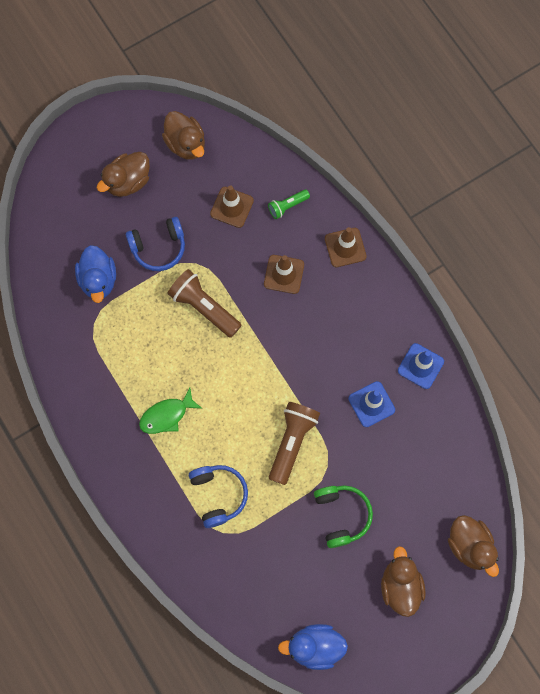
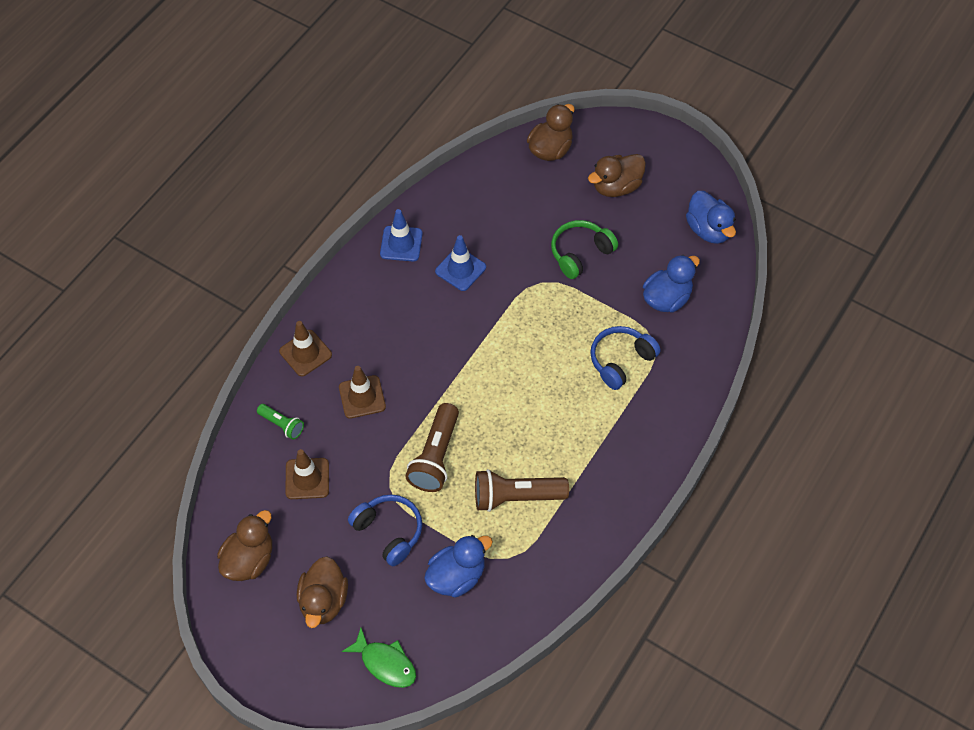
camera: 115 degrees left, 15 degrees down
brown duck [97,152,150,197] -> brown duck turned 75 degrees clockwise [297,556,348,628]
green fish [139,388,203,434] -> green fish moved to [342,628,416,688]
brown flashlight [269,402,320,485] -> brown flashlight moved to [475,469,569,512]
none -> blue duck [643,255,700,313]

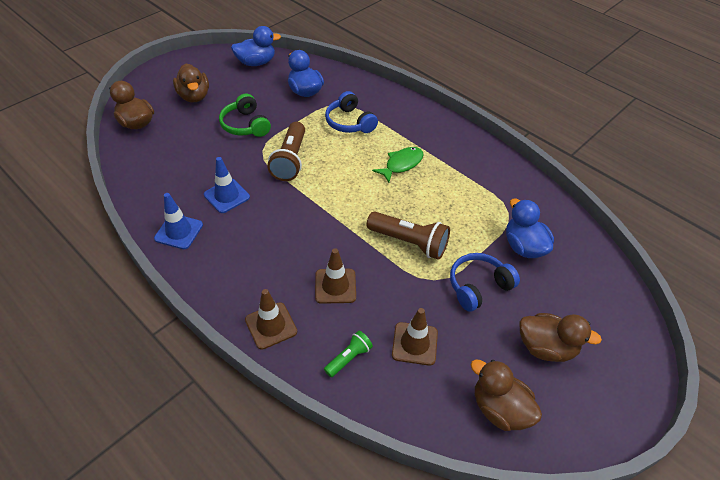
camera: 80 degrees left, 10 degrees down
green fish [342,628,416,688] -> green fish moved to [372,147,424,183]
brown flashlight [475,469,569,512] -> brown flashlight moved to [267,122,305,181]

